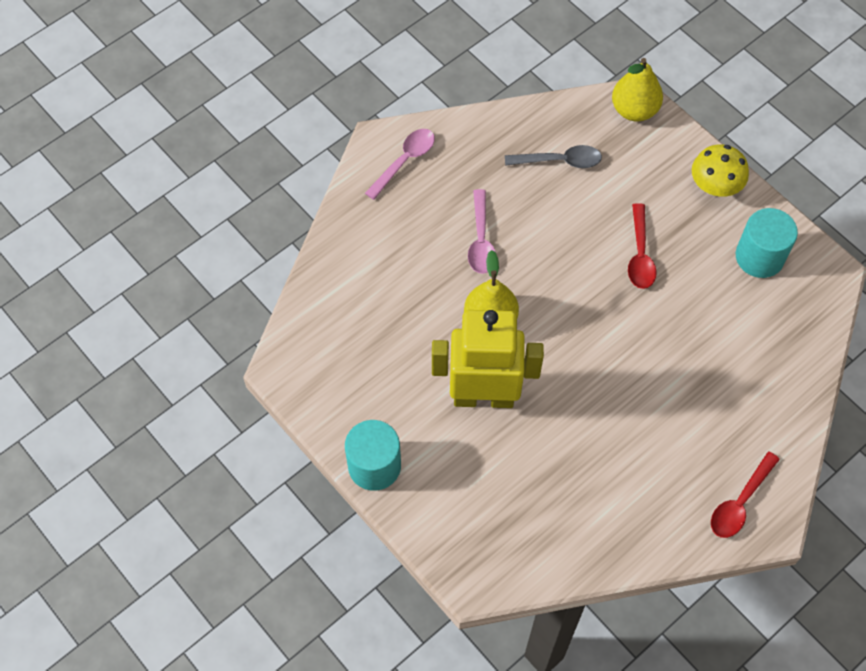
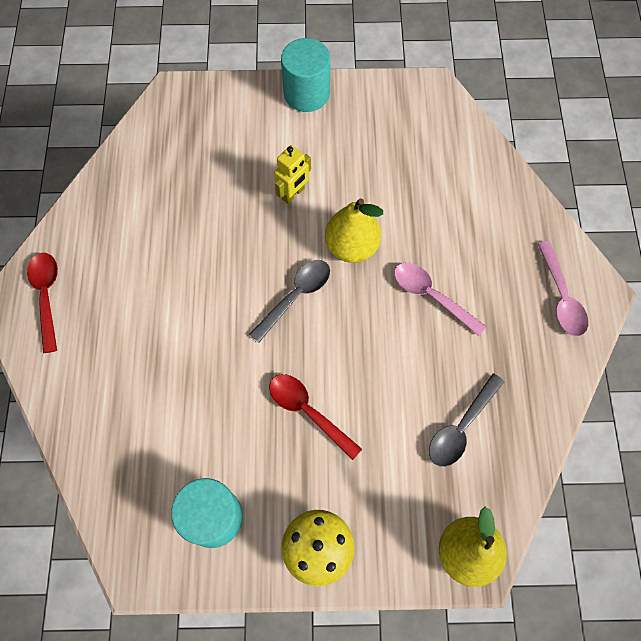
camera: 130 degrees right, 5 degrees up
yellow robot [432,310,544,408] -> yellow robot [274,145,311,204], size x0.45
none -> grey spoon [249,260,330,343]

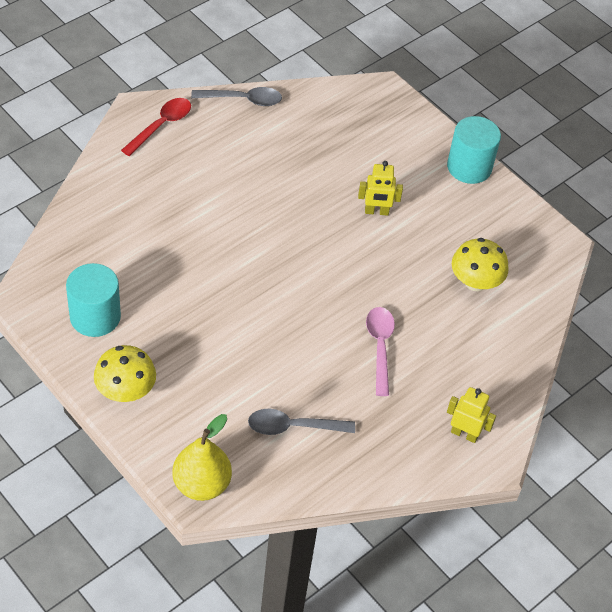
camera: 45 degrees right, 15 degrees down
grey spoon [249,260,330,343] -> grey spoon moved to [191,87,282,106]
red spoon [269,374,362,460] -> none
yellow pear [325,198,383,263] -> none
pink spoon [538,241,588,337] -> yellow robot [447,387,496,443]
none -> yellow mushroom [452,238,509,291]

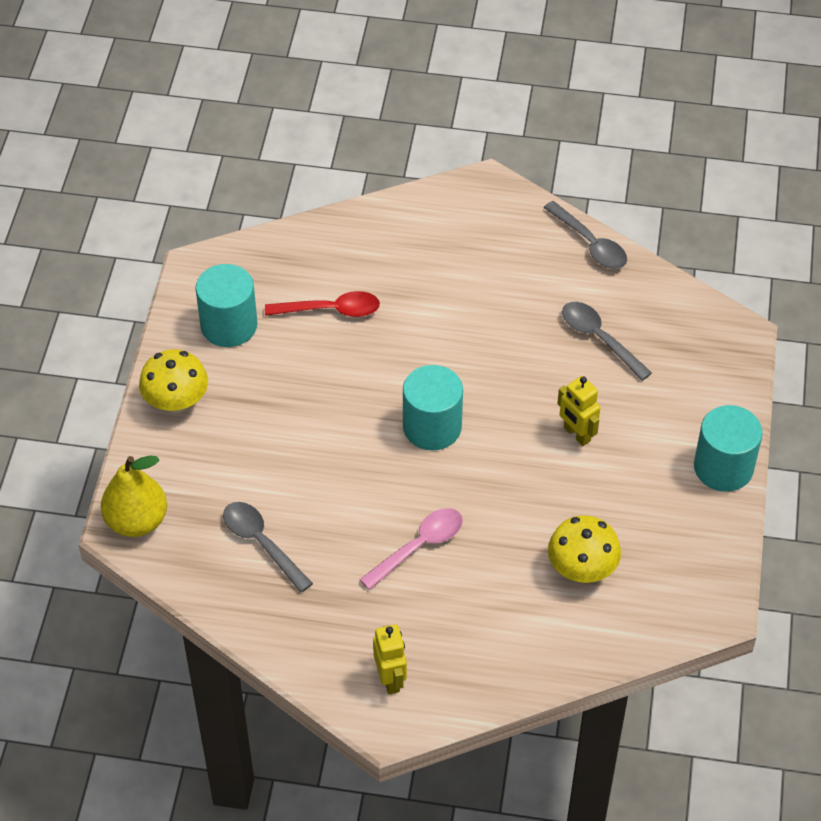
camera: 55 degrees right, 0 degrees up
red spoon [121,98,191,156] -> red spoon moved to [265,291,380,317]
none -> turquoise cylinder [403,365,463,450]
none -> grey spoon [562,302,652,381]

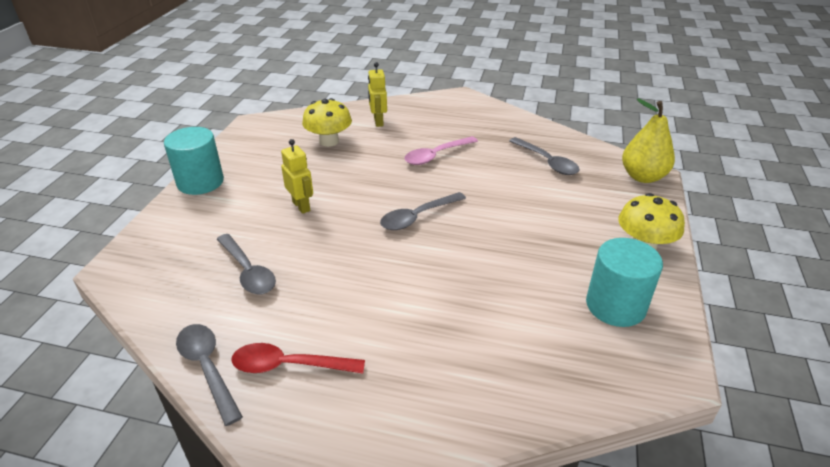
camera: 175 degrees left, 15 degrees down
red spoon [265,291,380,317] -> red spoon moved to [231,343,365,374]
yellow robot [373,624,407,694] -> yellow robot moved to [368,62,387,127]
turquoise cylinder [403,365,463,450] -> grey spoon [380,192,466,230]

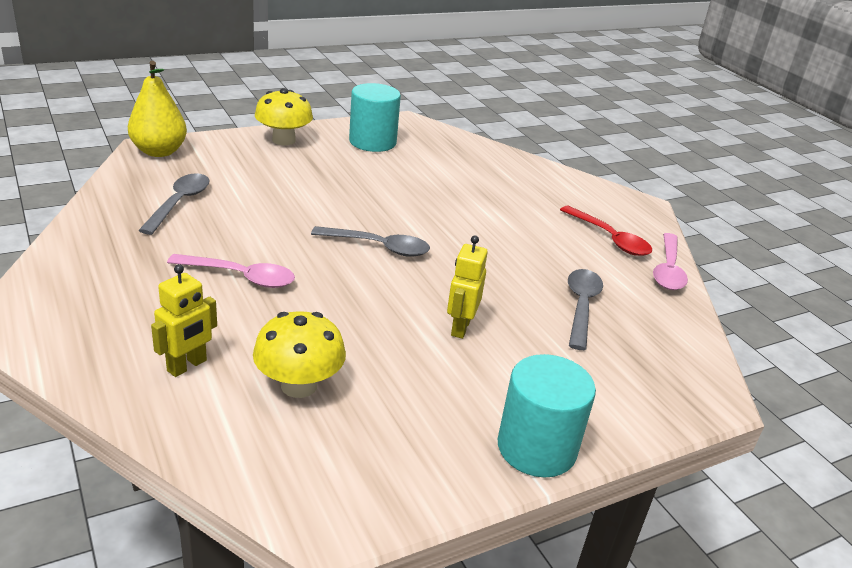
camera: 135 degrees left, 5 degrees down
grey spoon [176,324,243,426] -> pink spoon [653,233,688,290]

